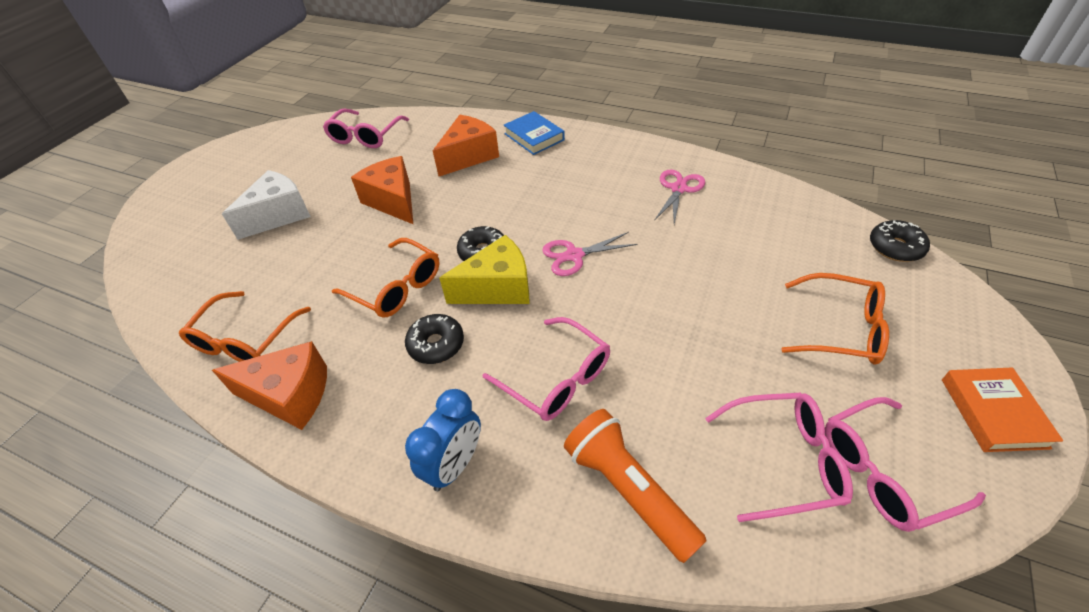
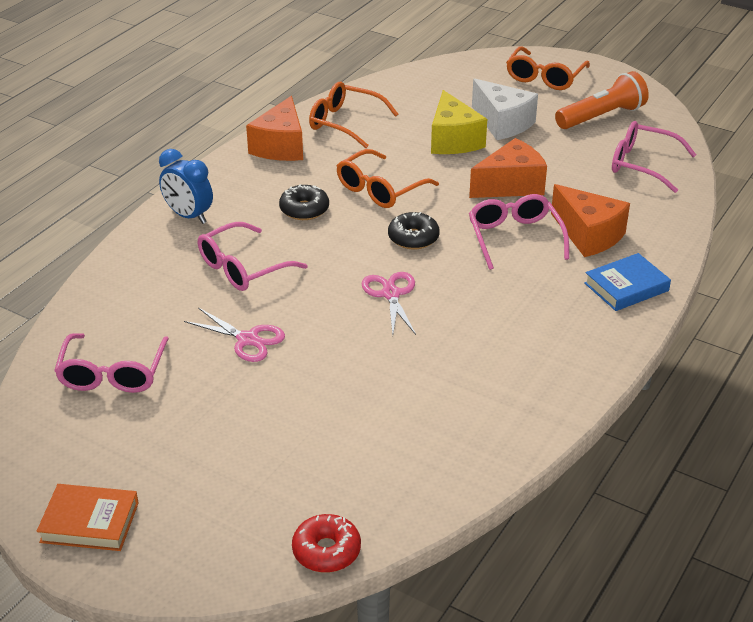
camera: 95 degrees right, 10 degrees down
yellow cheese [439,235,529,304] -> yellow cheese moved to [431,90,487,154]
orange flashlight [564,409,707,563] -> orange flashlight moved to [555,71,649,129]
pink scissors [654,169,705,224] -> pink scissors moved to [184,307,285,362]
orange glasses [781,273,889,365] -> orange glasses moved to [506,46,590,90]
pink glasses [825,397,986,532] -> pink glasses moved to [469,194,569,270]
black donut [870,220,930,262] -> red donut [292,514,361,573]

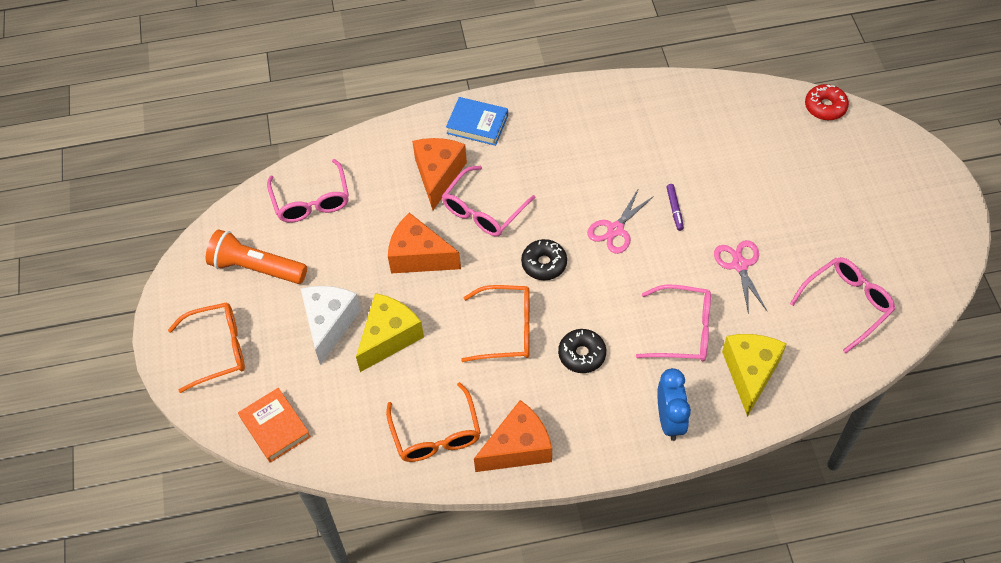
camera: 130 degrees left, 20 degrees up
orange book [37,484,139,551] -> orange book moved to [238,388,311,463]
none -> purple marker [666,184,684,231]
none -> yellow cheese [722,334,787,417]

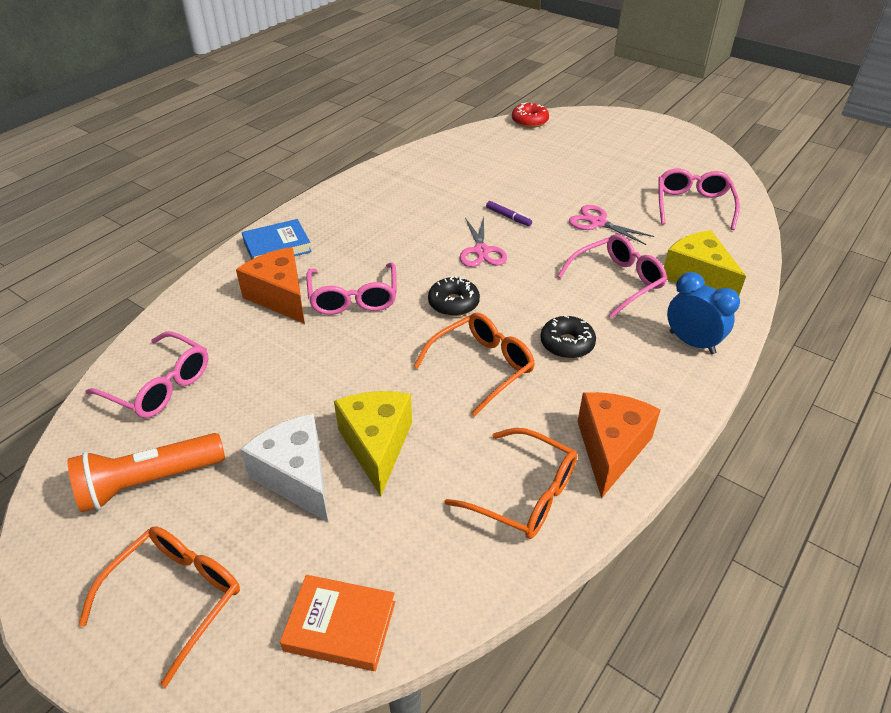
camera: 45 degrees left, 15 degrees down
orange cheese [388,213,461,273] -> none

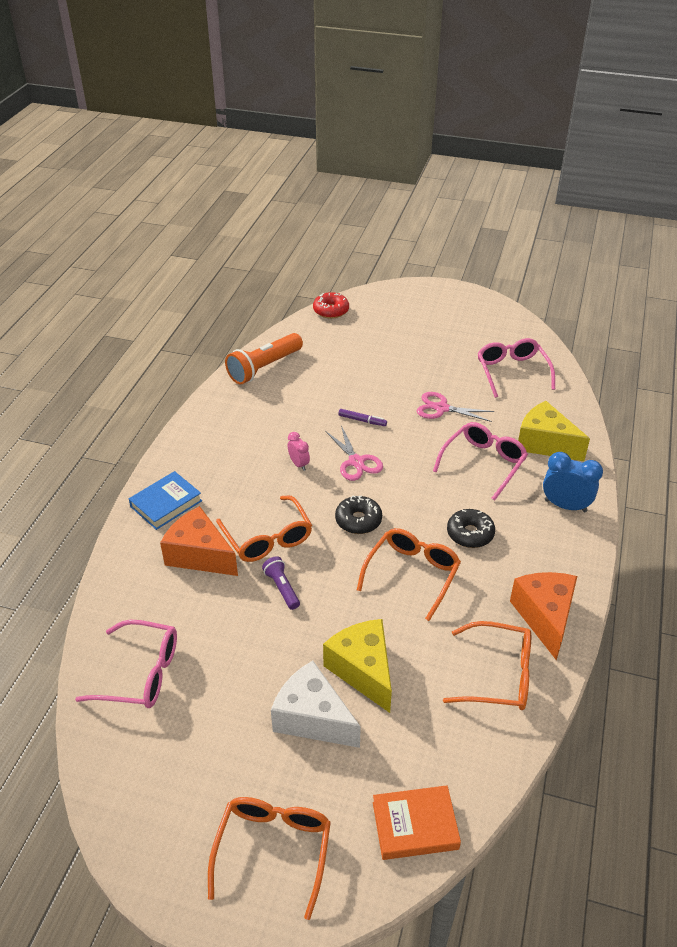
camera: 20 degrees left, 0 degrees up
orange flashlight [68,433,225,512] -> orange flashlight moved to [225,333,303,385]
pink glasses [306,263,397,315] -> orange glasses [216,495,312,562]
none -> purple flashlight [262,556,300,610]
none -> pink clock [288,432,310,471]

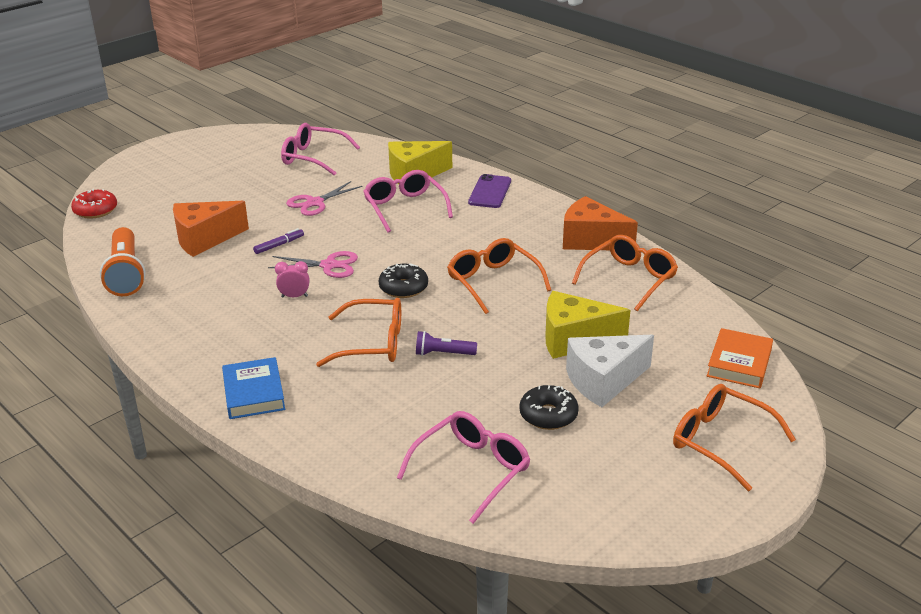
camera: 60 degrees left, 10 degrees down
orange cheese [160,506,238,576] -> orange cheese moved to [173,201,249,257]
black donut [447,509,495,548] -> black donut moved to [519,385,579,430]
blue clock [543,452,603,512] -> purple phone [468,174,511,208]

